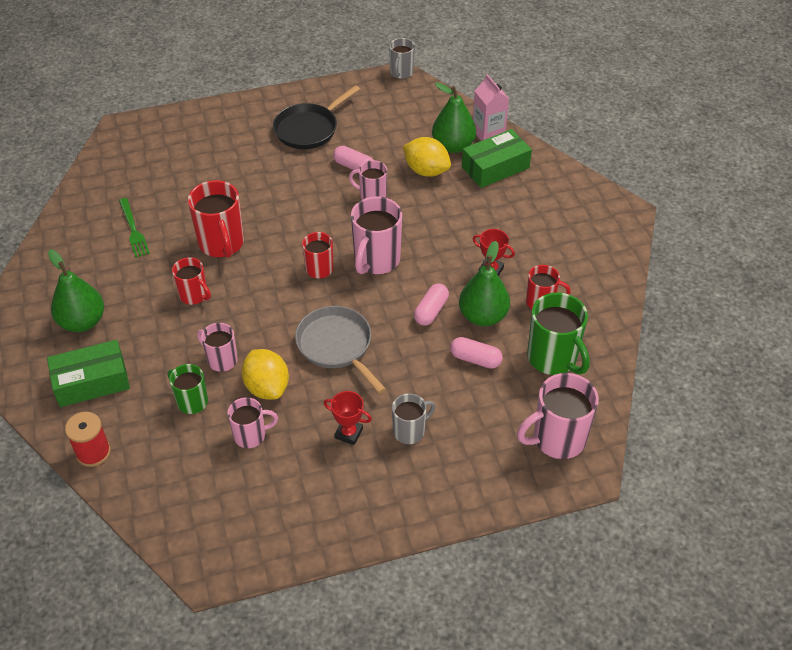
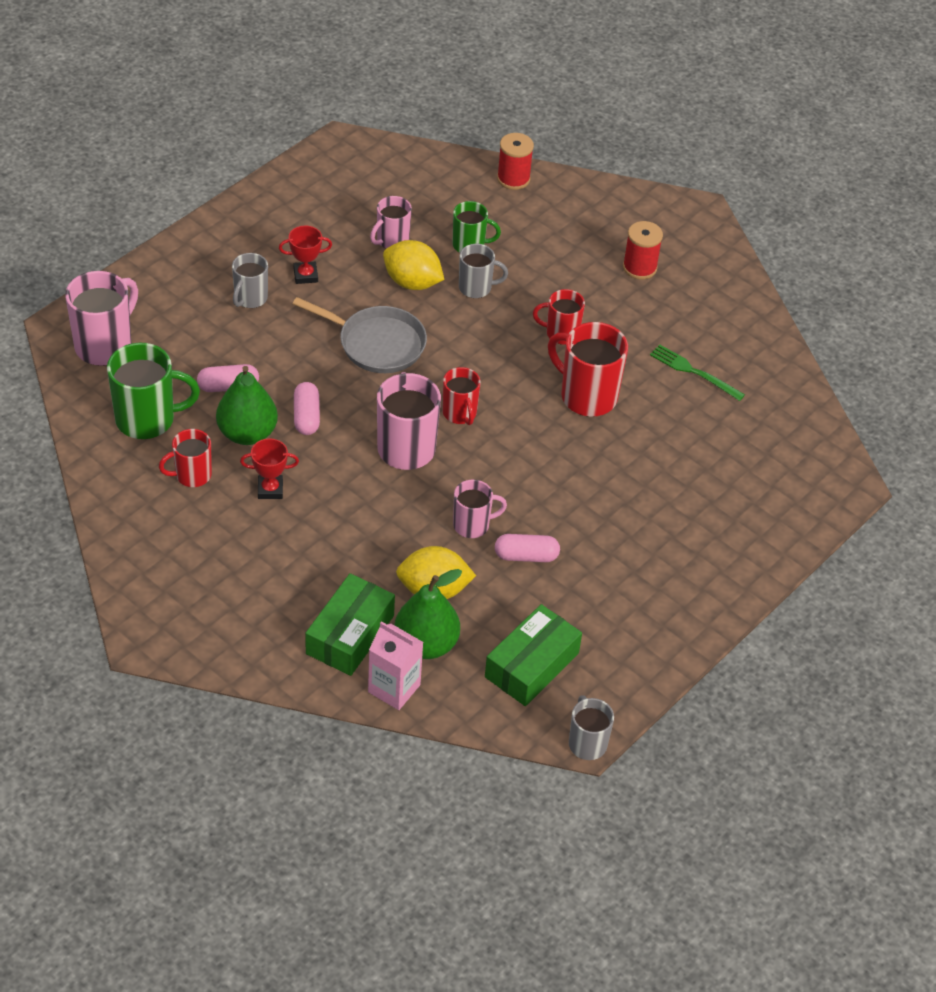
camera: 145 degrees right, 0 degrees up
green box [47,340,130,407] -> green box moved to [485,604,582,706]
green pear [48,250,104,332] -> red spool [623,221,663,280]
pink mug [197,323,238,372] -> grey mug [459,244,508,298]
black pan [273,85,360,149] -> none
green mug [527,293,590,375] -> green mug turned 150 degrees clockwise [107,343,200,439]

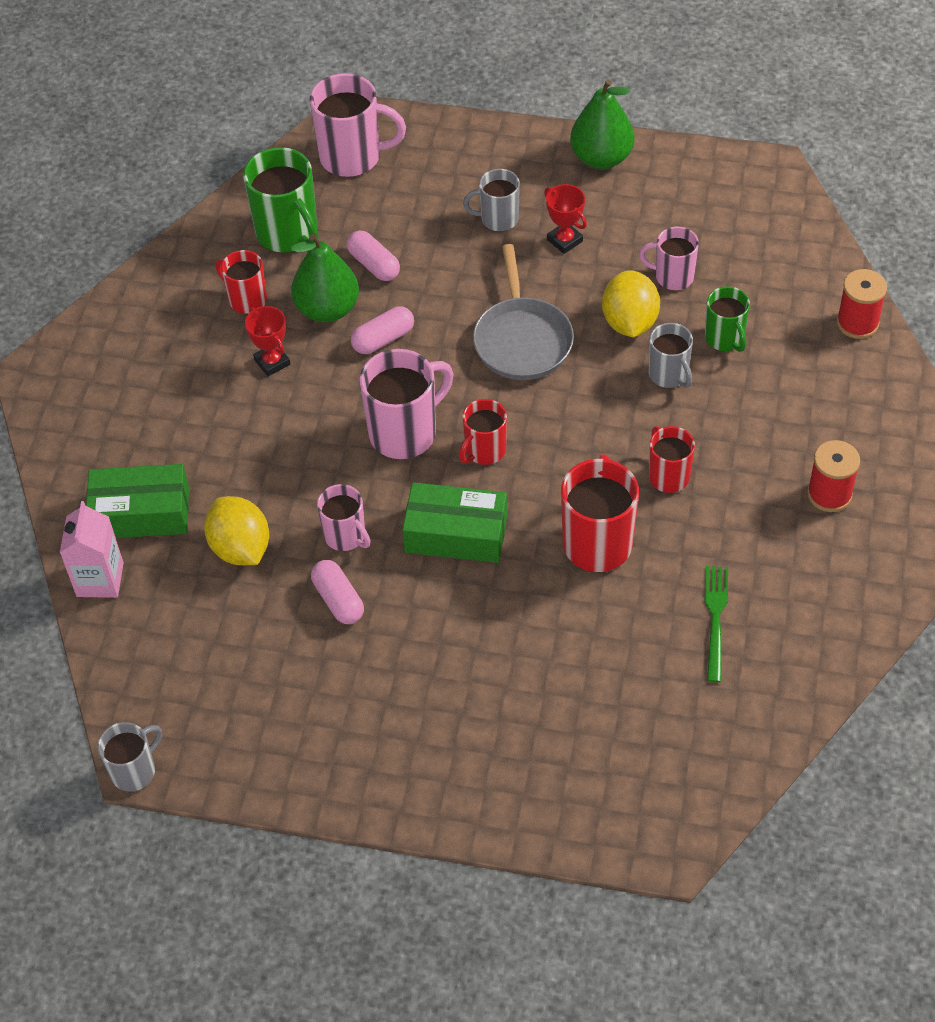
camera: 65 degrees right, 5 degrees up
green pear [395,569,462,659] -> green pear moved to [570,79,634,169]
green box [485,604,582,706] -> green box moved to [402,482,507,563]

